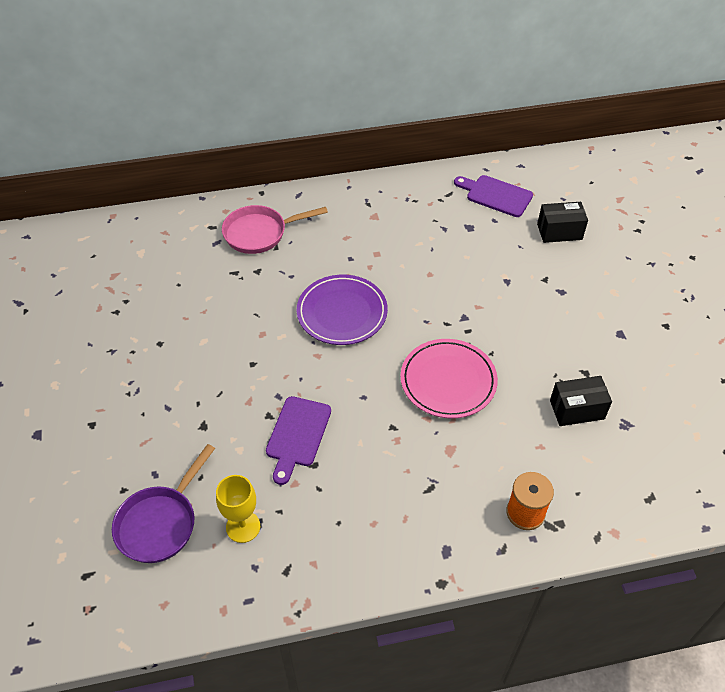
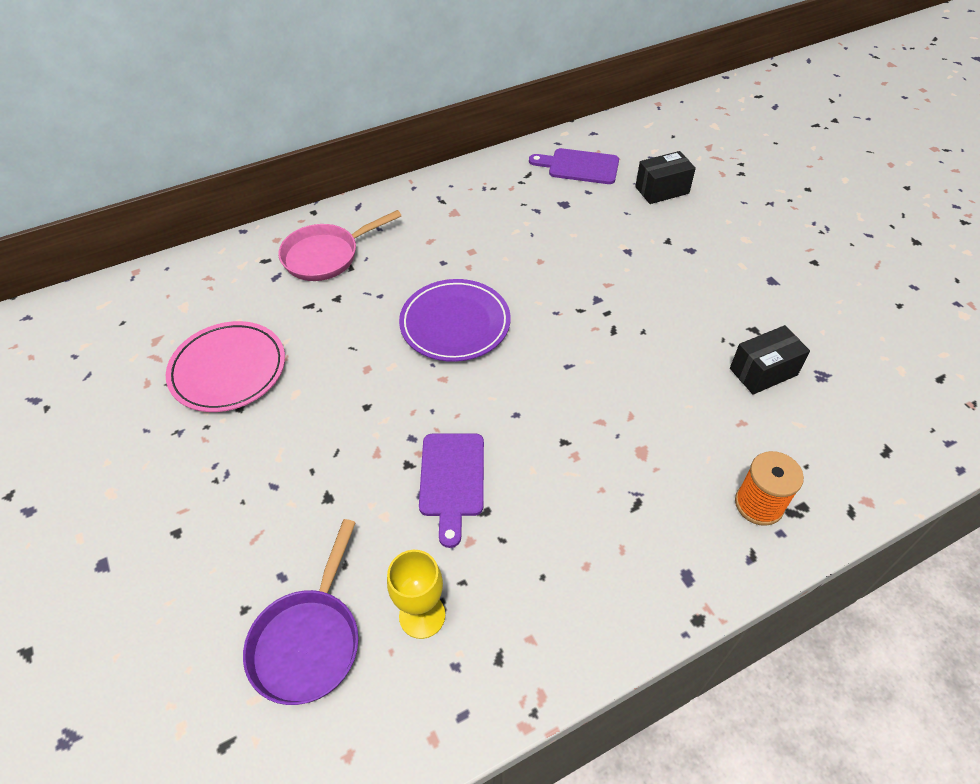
camera: 15 degrees left, 0 degrees up
pink plate [401,339,498,418] -> pink plate moved to [166,321,285,412]

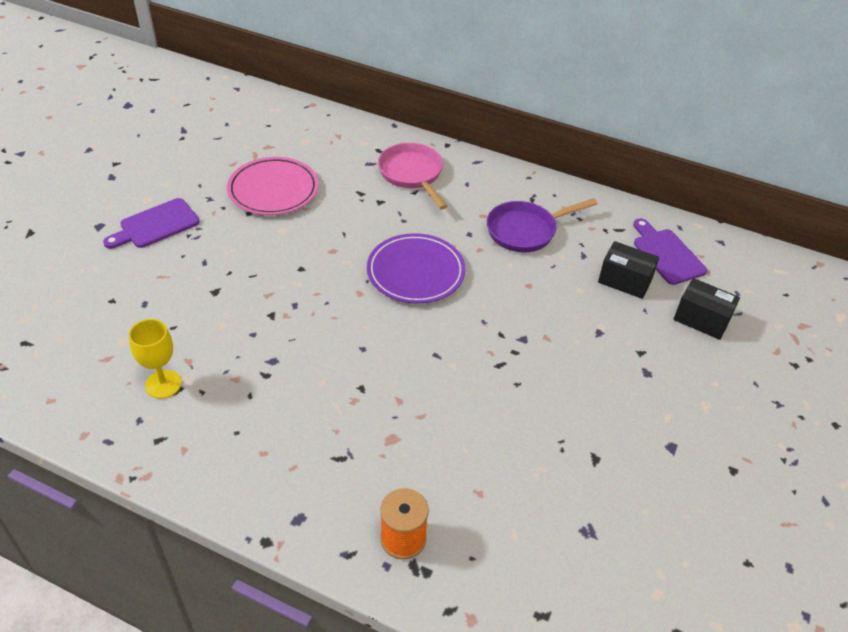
camera: 50 degrees right, 5 degrees down
purple pan [243,519,359,705] -> purple pan moved to [487,198,598,252]
pink pan [278,210,402,281] -> pink pan turned 45 degrees clockwise [378,143,448,210]
purple cutting board [419,433,484,548] -> purple cutting board moved to [103,198,200,249]
black box [730,325,810,395] -> black box moved to [598,241,659,299]

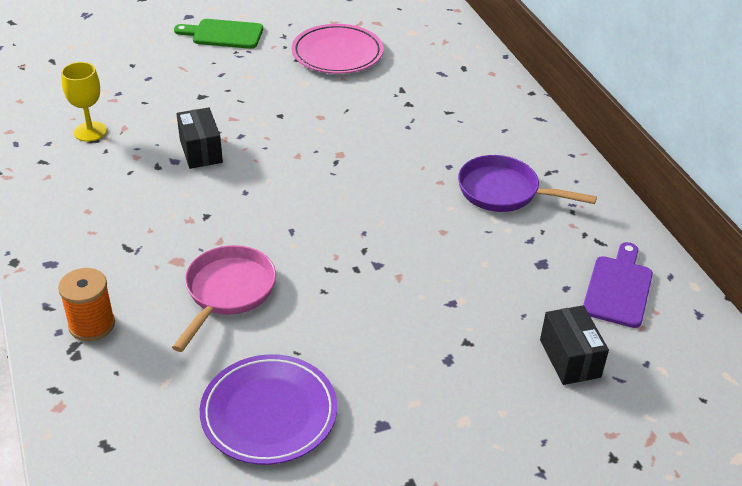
camera: 45 degrees right, 5 degrees down
purple cutting board [103,198,200,249] -> green cutting board [174,19,263,49]
purple plate [367,233,465,304] -> purple plate moved to [200,354,337,465]
pink pan [378,143,448,210] -> pink pan moved to [172,245,276,352]
black box [598,241,659,299] -> black box moved to [177,107,223,169]

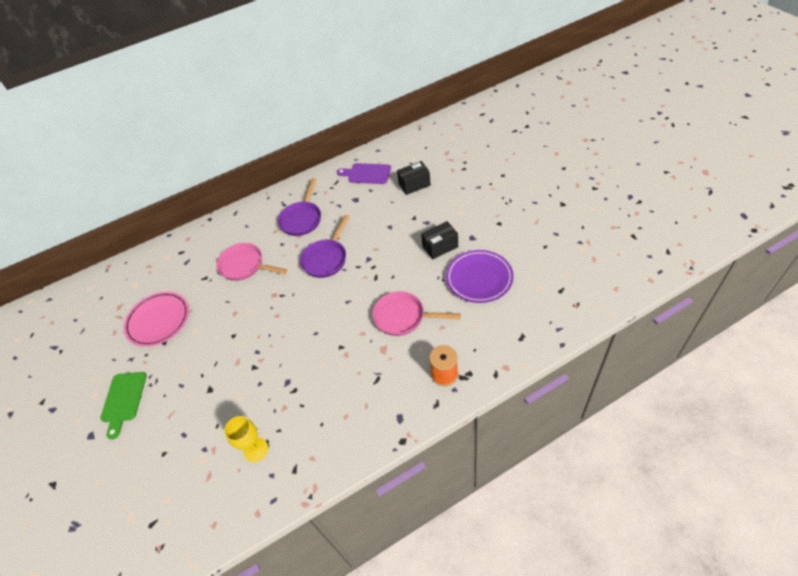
camera: 90 degrees left, 10 degrees up
black box [177,107,223,169] -> black box moved to [421,221,458,260]
none -> pink pan [216,243,287,281]
none -> purple pan [300,215,350,278]

